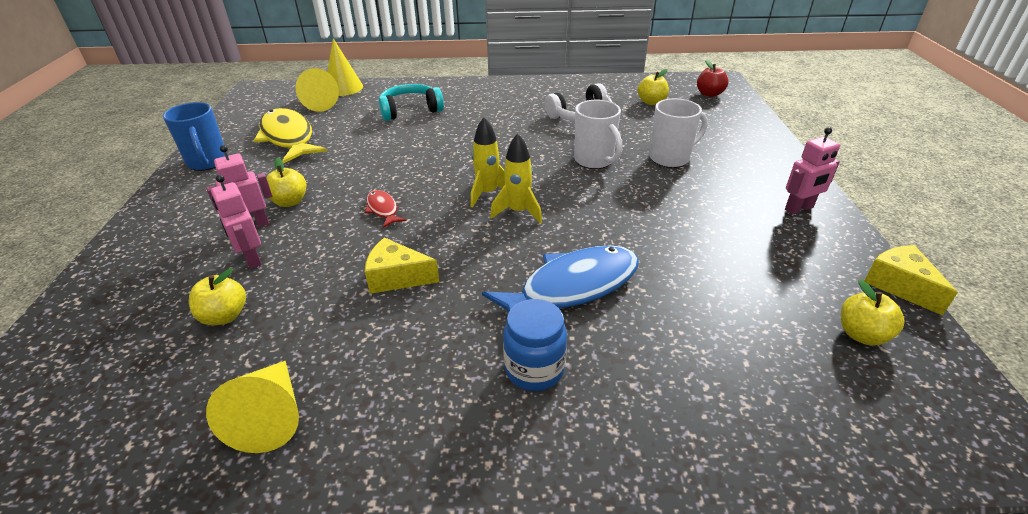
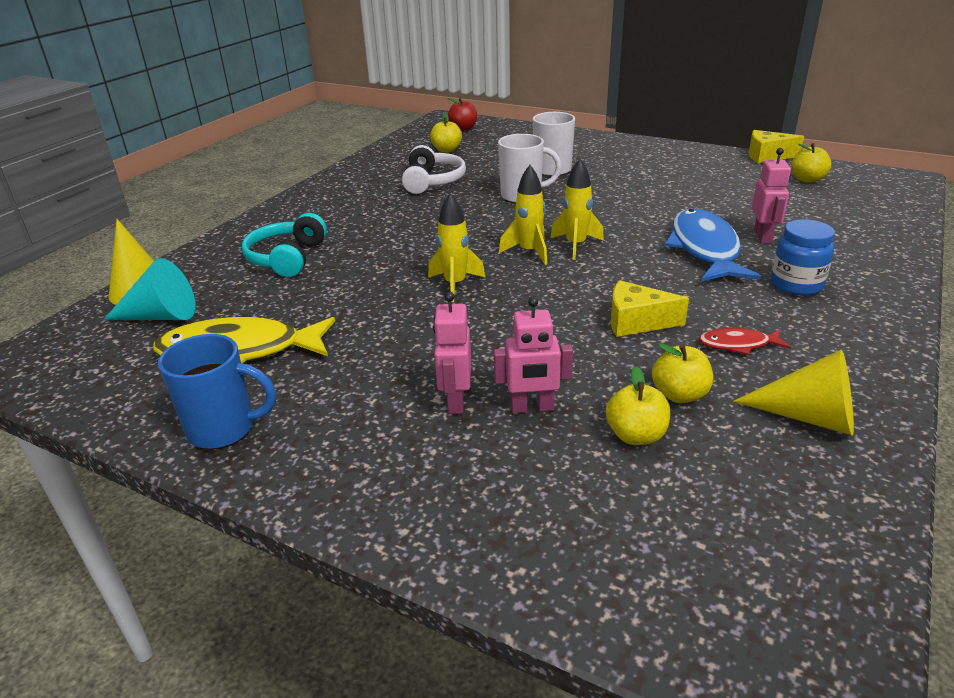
camera: 60 degrees left, 5 degrees down
yellow apple [266,158,306,207] -> yellow apple moved to [652,343,713,403]
yellow cone [295,68,339,112] -> turquoise cone [104,258,195,320]
red fish [365,190,406,228] -> red fish moved to [699,328,791,355]
yellow cheese [365,237,439,294] -> yellow cheese turned 60 degrees clockwise [611,280,689,337]
pink robot [785,127,840,214] -> pink robot moved to [752,148,791,243]
none -> yellow rocket [428,193,485,302]

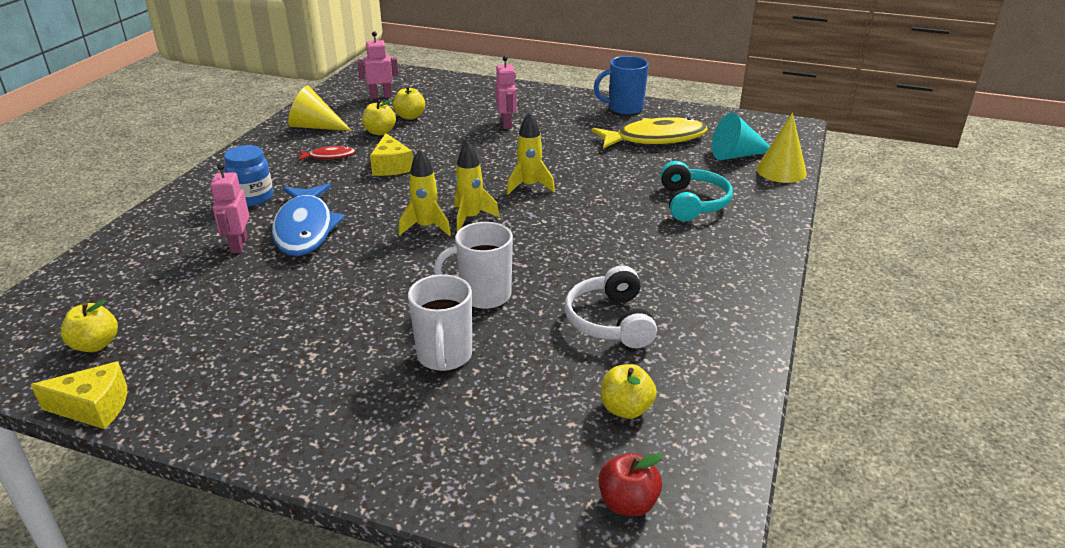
camera: 170 degrees right, 0 degrees up
pink robot [494,297,573,413] -> pink robot moved to [357,31,399,99]
yellow cheese [611,280,689,337] -> yellow cheese turned 75 degrees clockwise [370,133,413,176]

